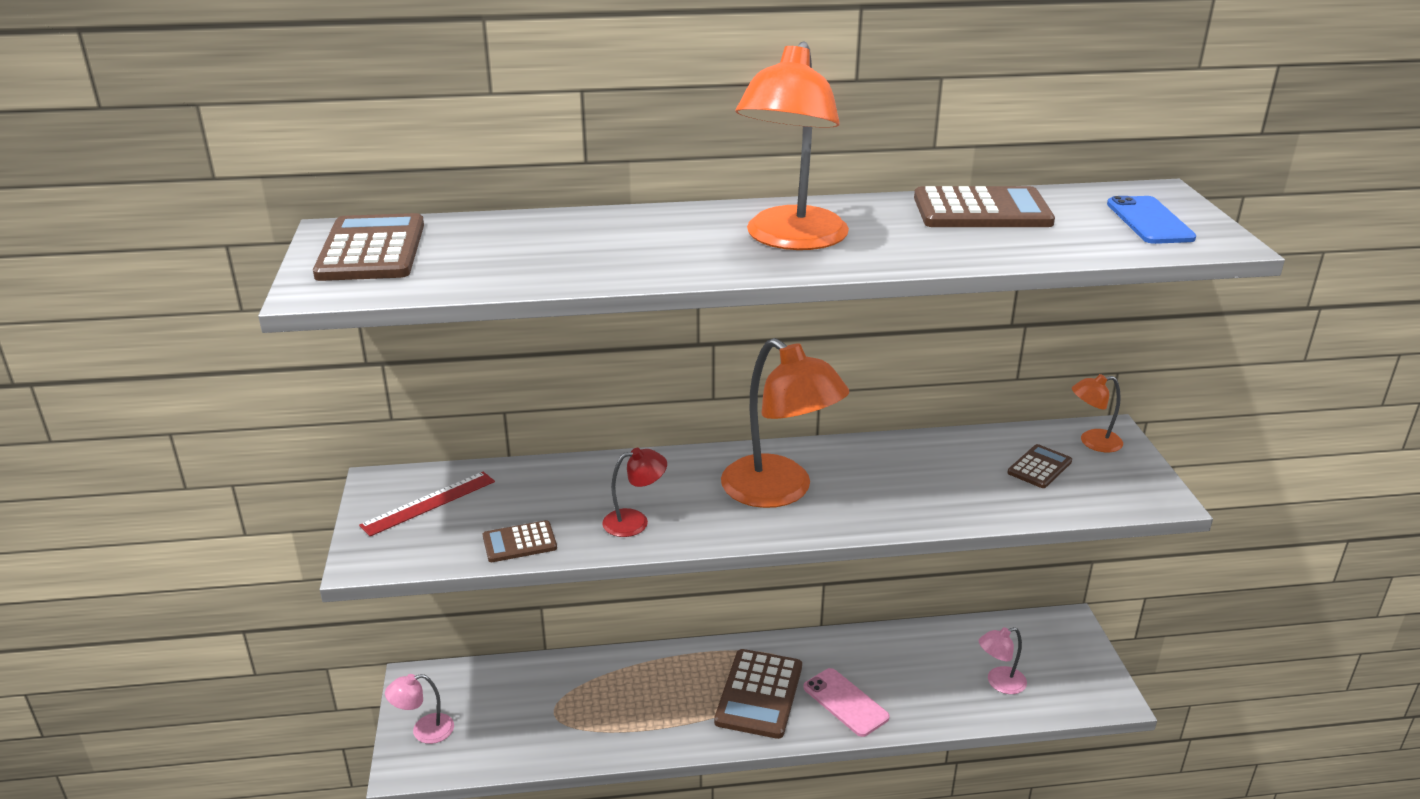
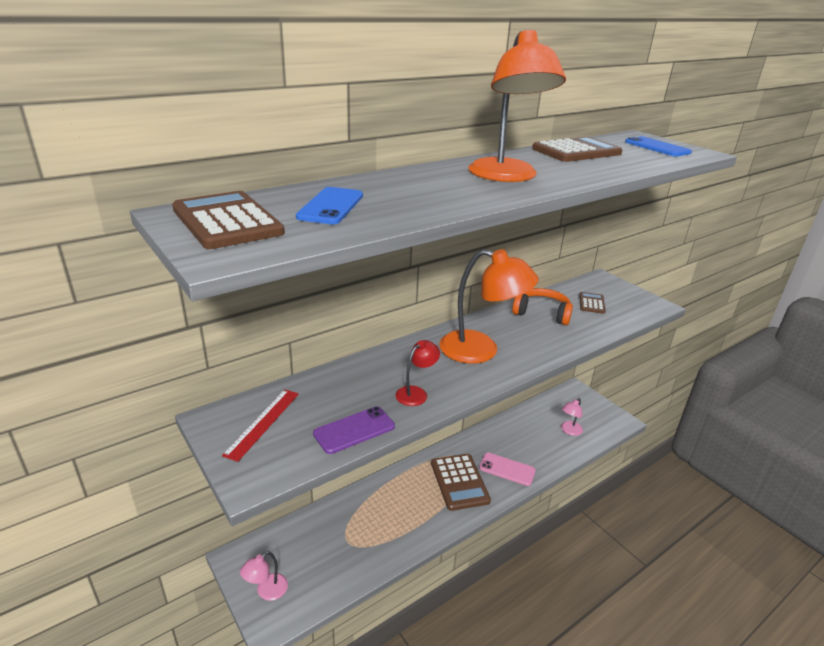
camera: 30 degrees left, 0 degrees up
brown calculator [483,520,557,562] -> purple phone [313,406,395,454]
orange lamp [1072,374,1123,452] -> none
none -> blue phone [296,187,363,224]
none -> orange headphones [512,288,573,325]

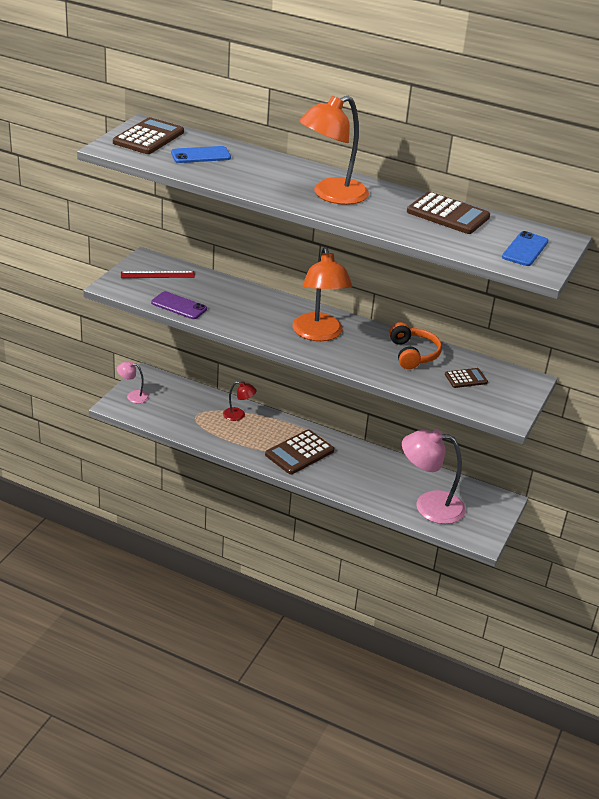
camera: 60 degrees right, 5 degrees up
red lamp [395,340,440,406] -> red lamp moved to [223,381,257,421]
pink phone [479,453,536,486] -> none
pink lamp [561,398,583,436] -> pink lamp [402,429,466,524], size x2.07

